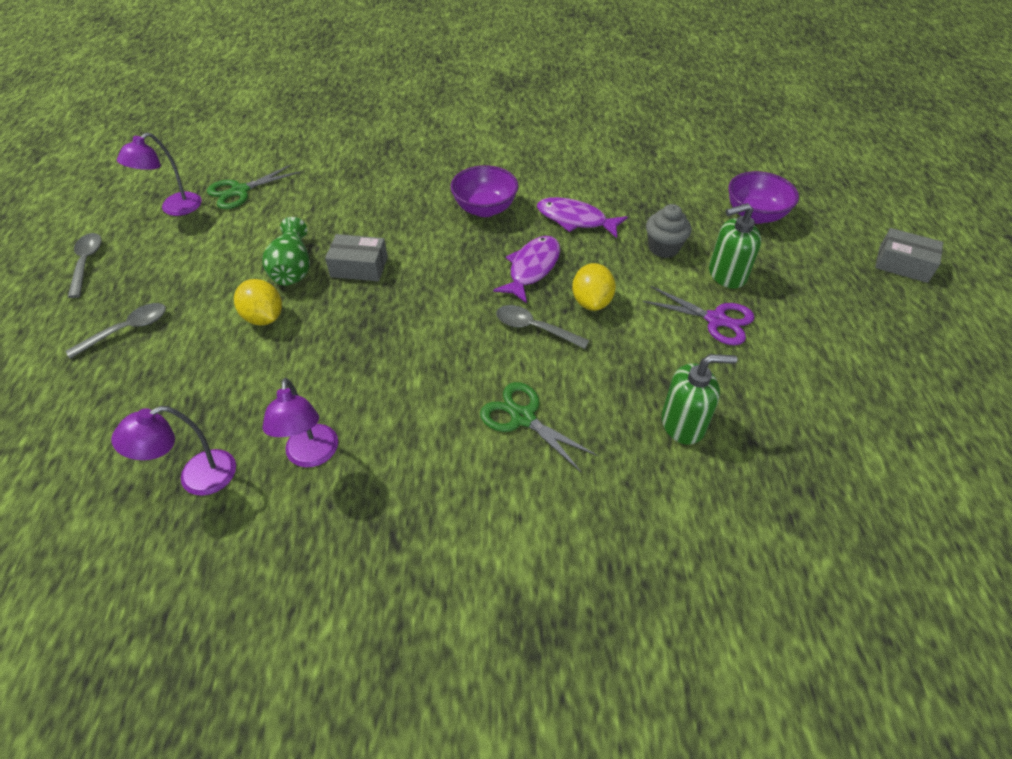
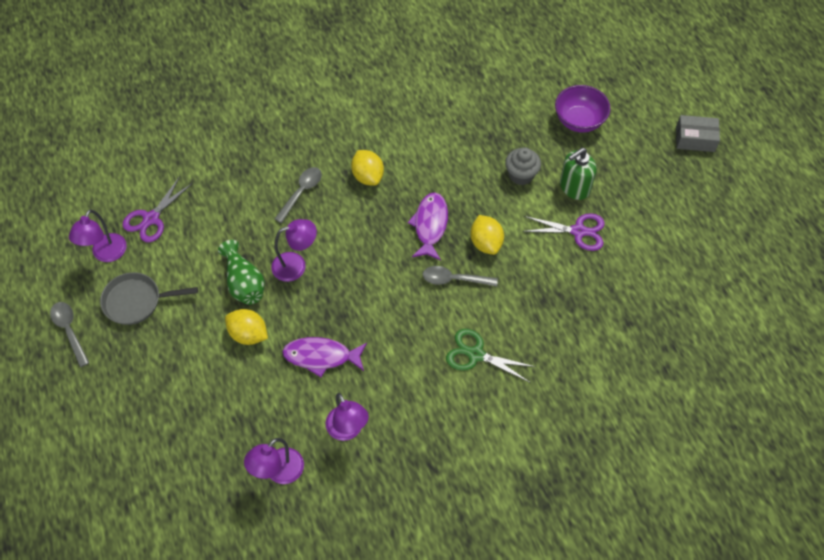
camera: 20 degrees left, 10 degrees up
grey spoon [66,303,166,359] -> grey spoon moved to [275,167,322,223]
green scissors [207,164,300,209] -> purple scissors [123,176,193,243]
grey box [325,234,388,281] -> purple lamp [271,219,317,282]
purple bowl [450,165,518,217] -> yellow lemon [351,150,384,186]
purple fish [537,197,628,238] -> purple fish moved to [282,337,367,377]
green soap dispenser [662,354,737,445] -> none
none -> grey pan [100,272,198,325]

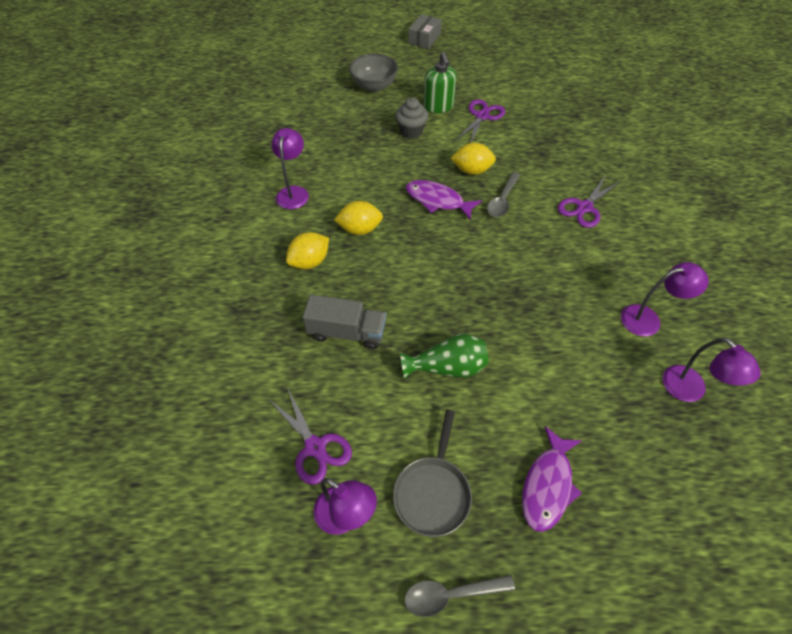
camera: 70 degrees left, 5 degrees down
yellow lemon [225,309,268,345] -> yellow lemon moved to [286,232,329,269]
purple lamp [271,219,317,282] -> purple lamp moved to [272,128,309,209]
grey spoon [275,167,322,223] -> none
purple fish [282,337,367,377] -> purple fish moved to [522,426,582,532]
green scissors [446,329,536,382] -> purple scissors [558,176,621,228]
purple bowl [555,85,611,133] -> grey bowl [349,54,398,92]
none -> grey truck [303,294,386,350]

